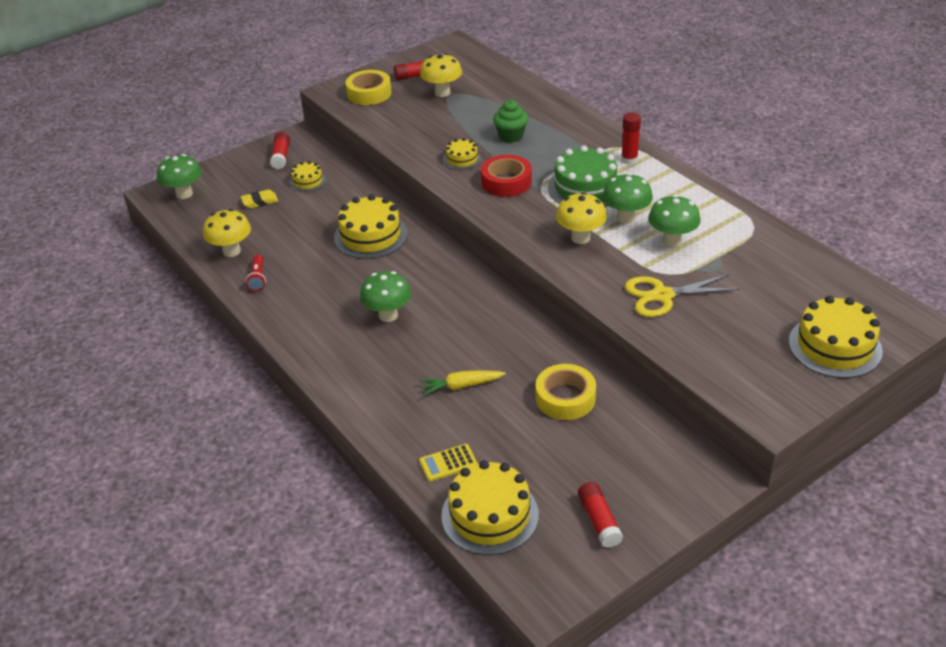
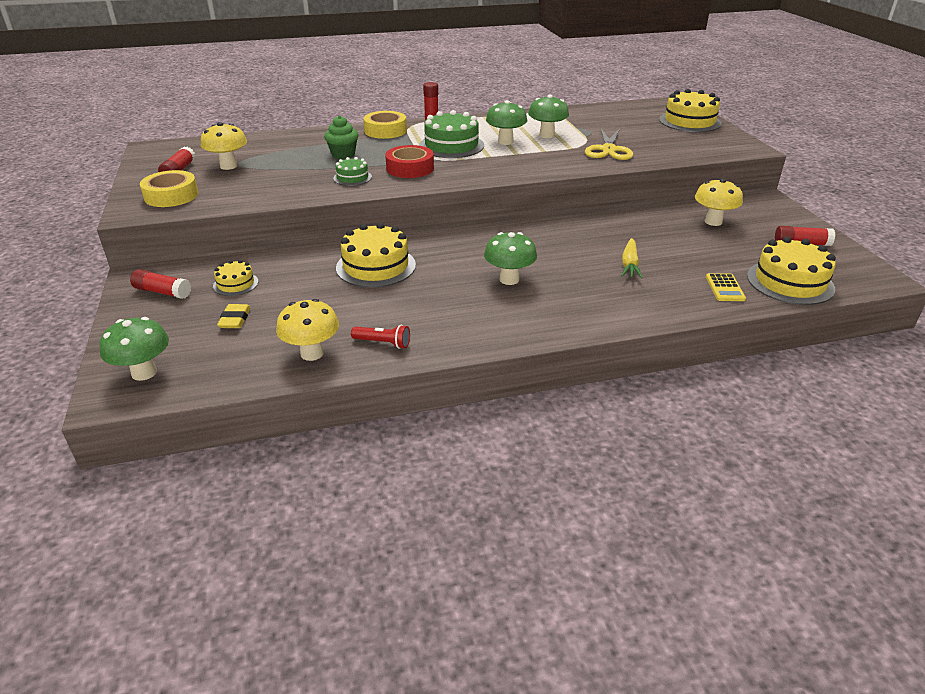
camera: 70 degrees left, 5 degrees down
yellow cake [443,138,481,170] -> green cake [333,157,372,186]
yellow tape [536,364,596,420] -> yellow tape moved to [363,111,407,139]
yellow mushroom [556,192,607,244] -> yellow mushroom moved to [695,179,743,226]

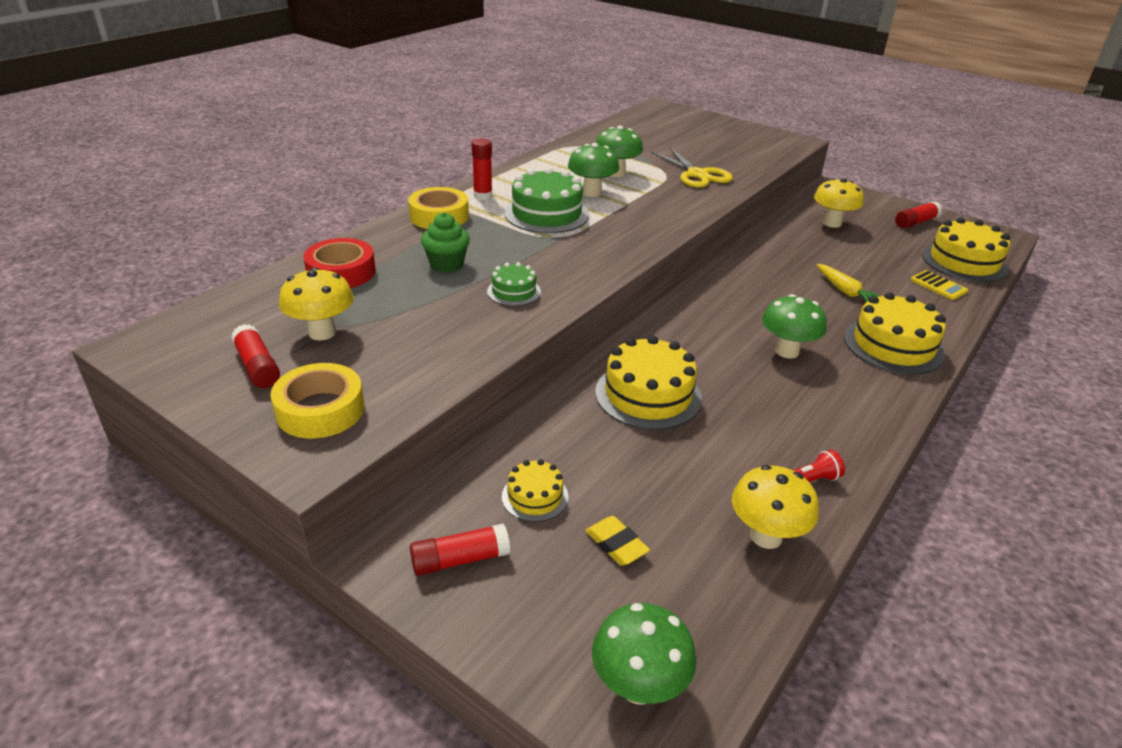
camera: 40 degrees left, 0 degrees up
red tape [385,145,434,178] -> red tape moved to [303,238,376,288]
yellow cake [659,89,721,132] -> yellow cake moved to [844,292,946,374]

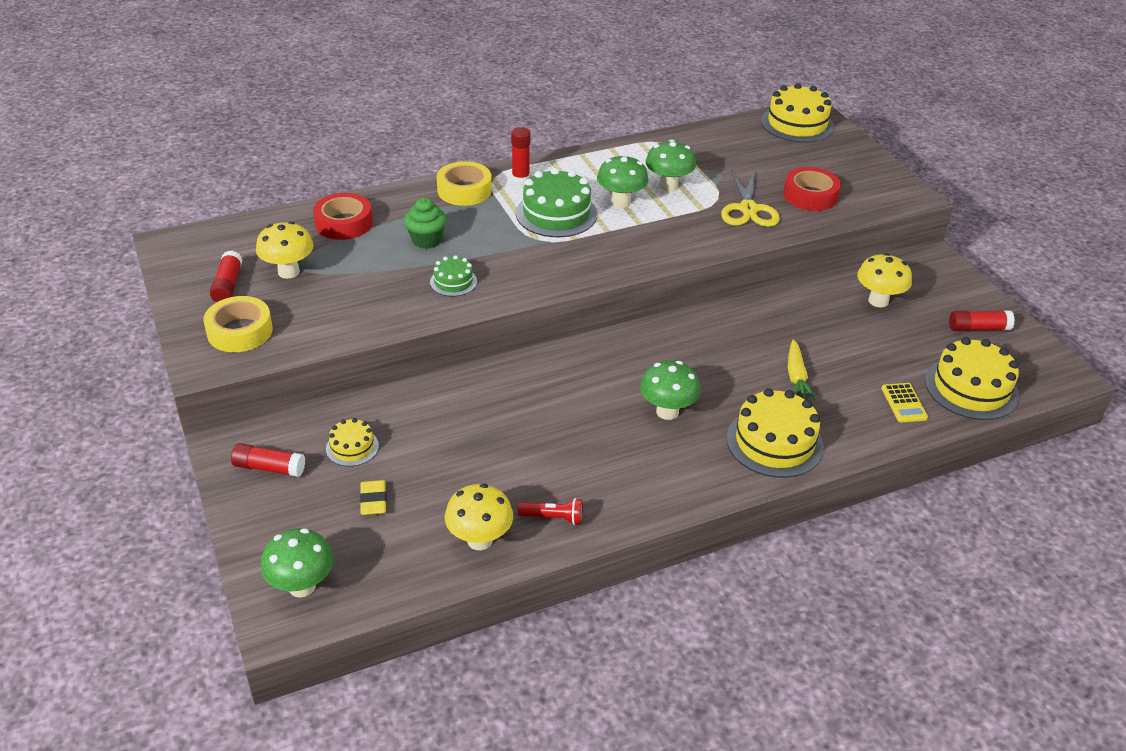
camera: 30 degrees right, 5 degrees up
yellow cake [595,336,702,430] -> yellow cake moved to [761,83,834,143]
none -> red tape [783,167,841,211]

